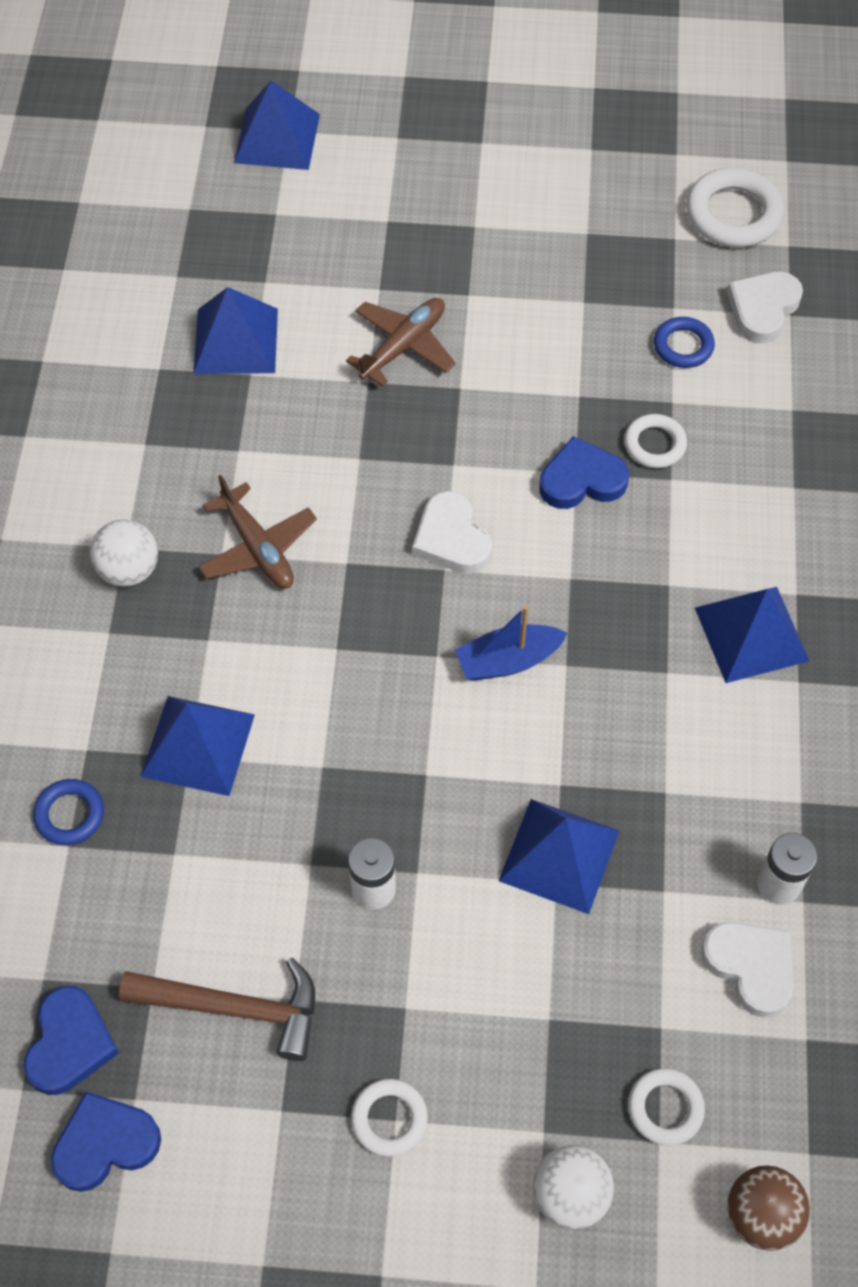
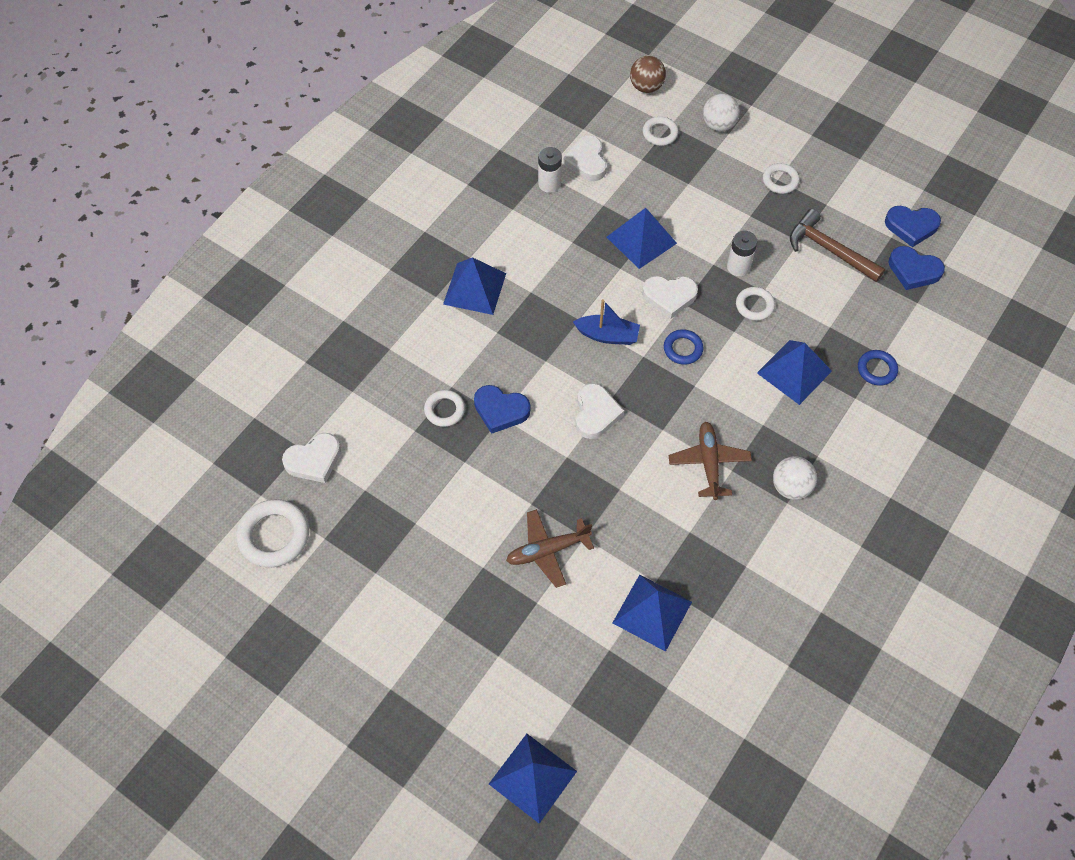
camera: 150 degrees left, 0 degrees up
blue heart [24,986,119,1095] -> blue heart turned 105 degrees counterclockwise [888,246,945,290]
blue ring [654,317,715,368] -> blue ring moved to [664,329,704,365]
none -> white heart [642,276,698,319]
none -> white ring [736,287,775,321]

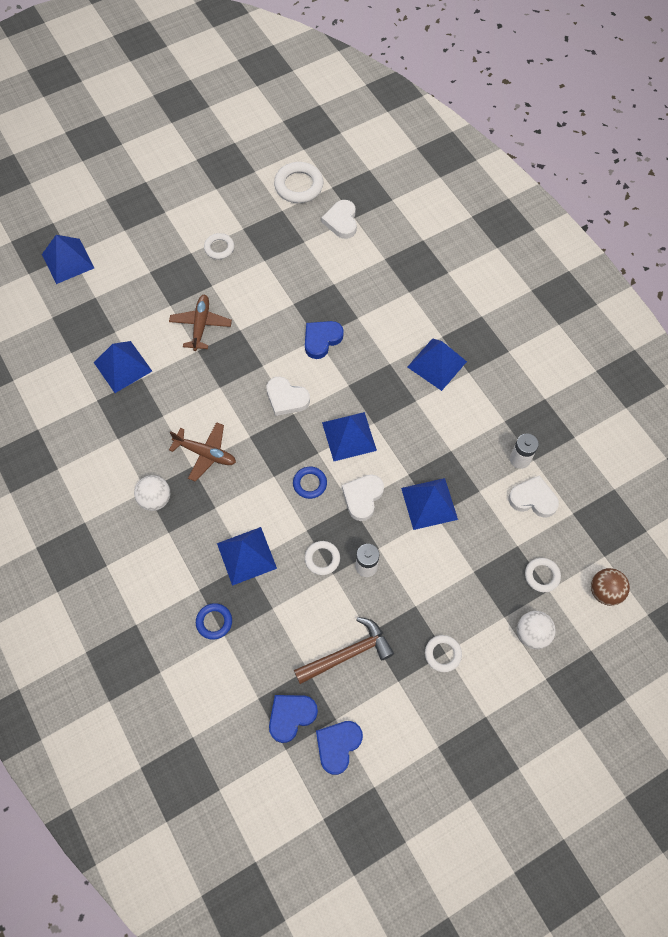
camera: 115 degrees right, 5 degrees up
white ring [424,390,465,427] -> white ring moved to [204,233,234,259]
blue boat [573,299,640,345] -> blue pyramid [322,412,377,461]

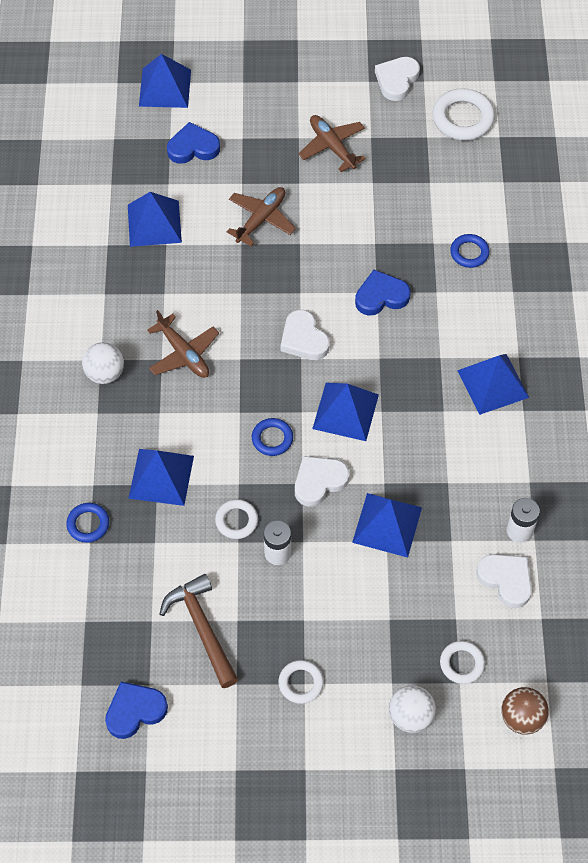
camera: 30 degrees right, 5 degrees down
white ring [204,233,234,259] -> brown plane [299,115,366,172]
blue heart [269,695,318,743] -> blue heart moved to [167,122,220,164]
brown hammer [294,617,394,684] -> brown hammer turned 120 degrees counterclockwise [159,574,238,688]
white heart [321,200,357,239] -> white heart moved to [375,57,420,101]
none -> blue ring [450,234,490,268]

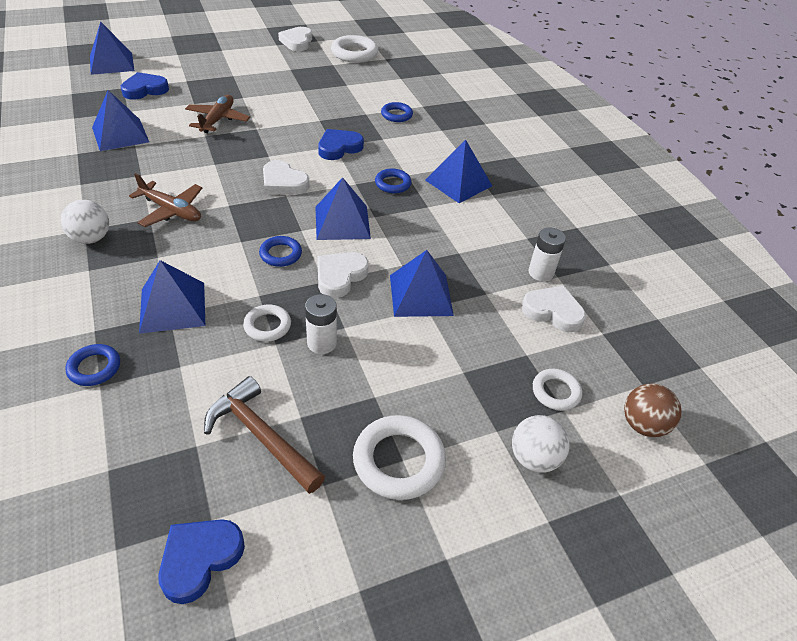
camera: 25 degrees left, 15 degrees down
white ring [278,660,324,704] -> white ring [353,415,446,500], size x1.68
brown plane [299,115,366,172] -> none
none -> blue ring [375,169,412,193]

